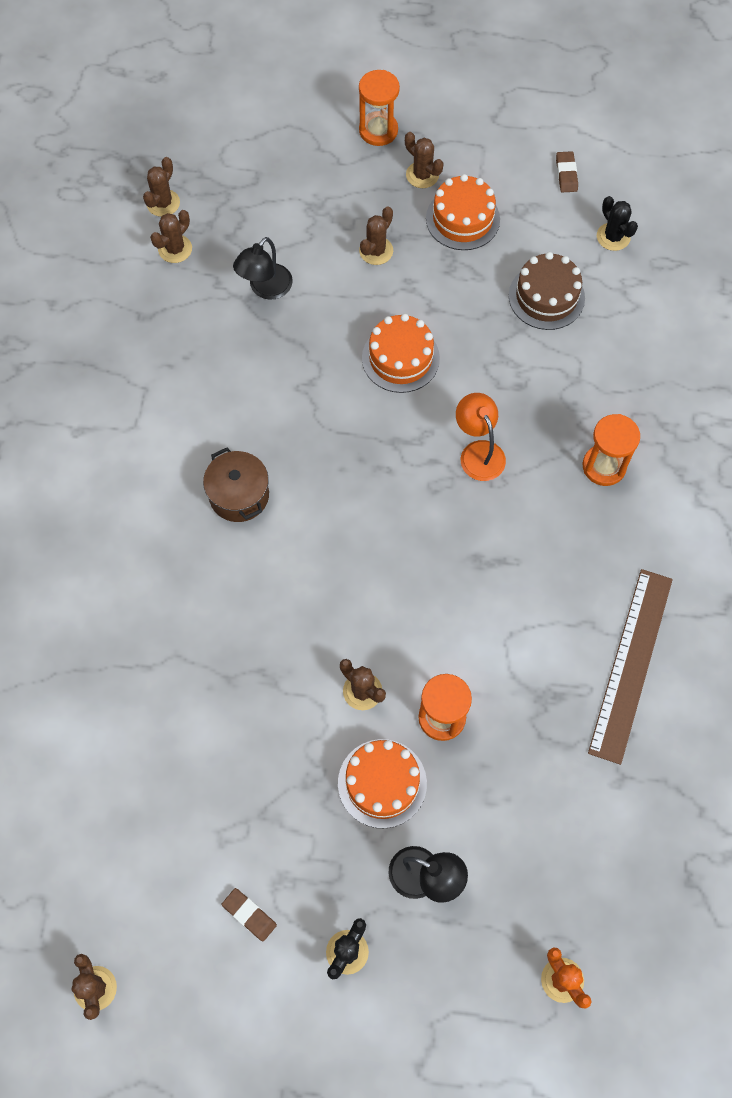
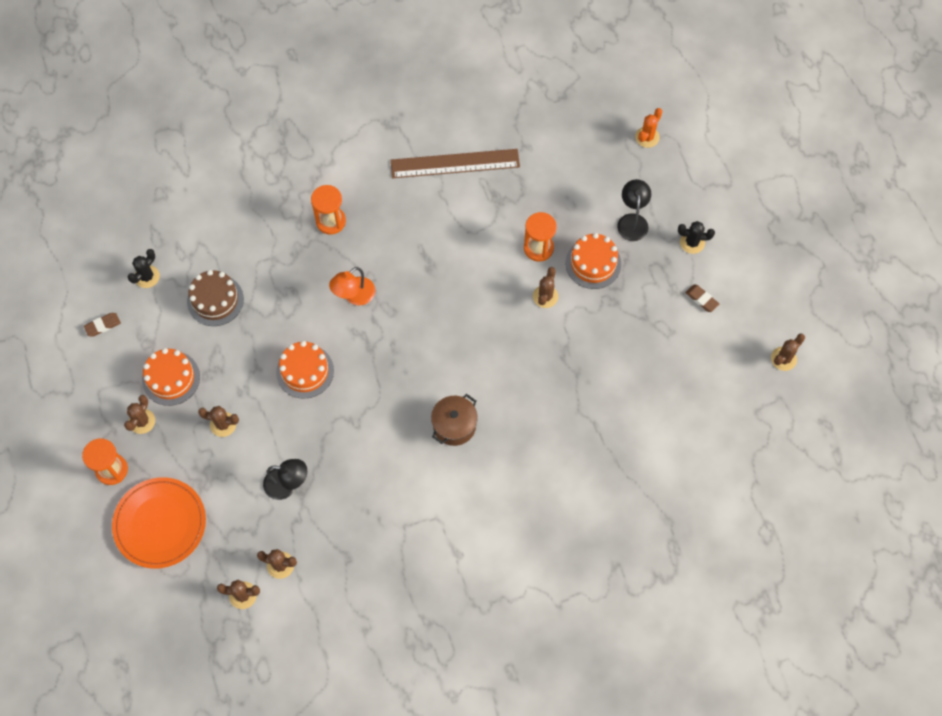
camera: 115 degrees left, 0 degrees up
brown eraser [222,888,277,942] -> brown eraser turned 60 degrees counterclockwise [685,284,719,312]
none -> orange plate [112,477,206,569]

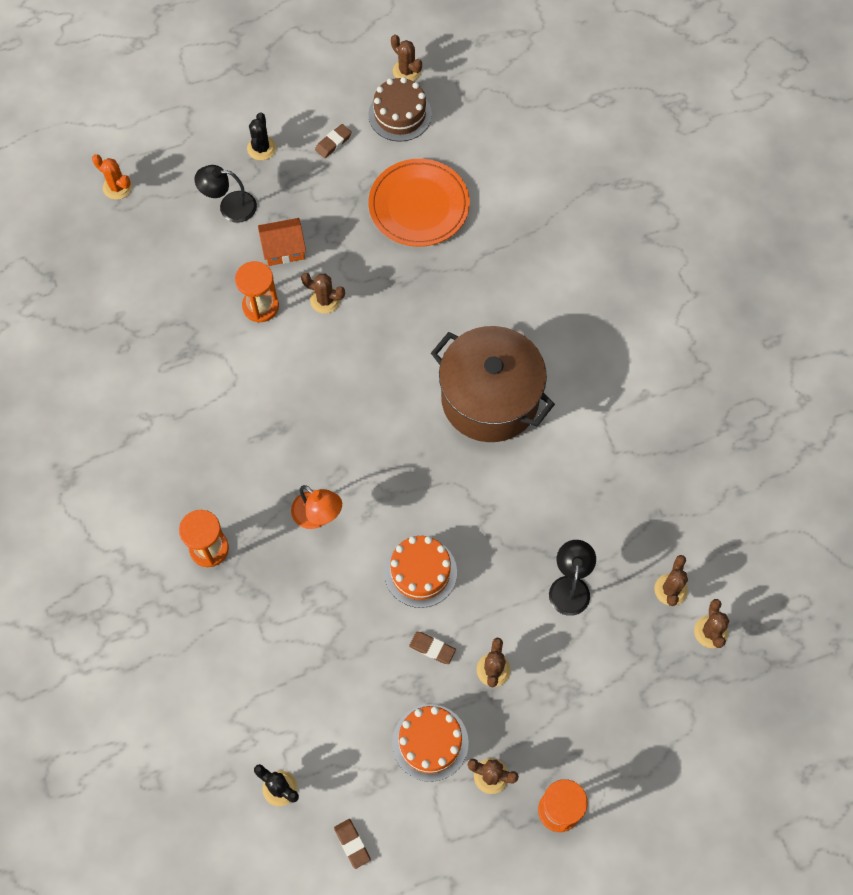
camera: 90 degrees left, 0 degrees up
orange plate [112,477,206,569] -> orange plate moved to [368,159,470,247]
brown cake [187,270,244,326] -> brown cake moved to [368,77,432,142]
brown ruler [391,149,520,178] -> none
brown pot [431,394,478,446] -> brown pot [431,326,555,442], size x1.91
orange cake [565,233,621,289] -> orange house [258,218,306,266]
none -> brown eraser [409,632,456,664]

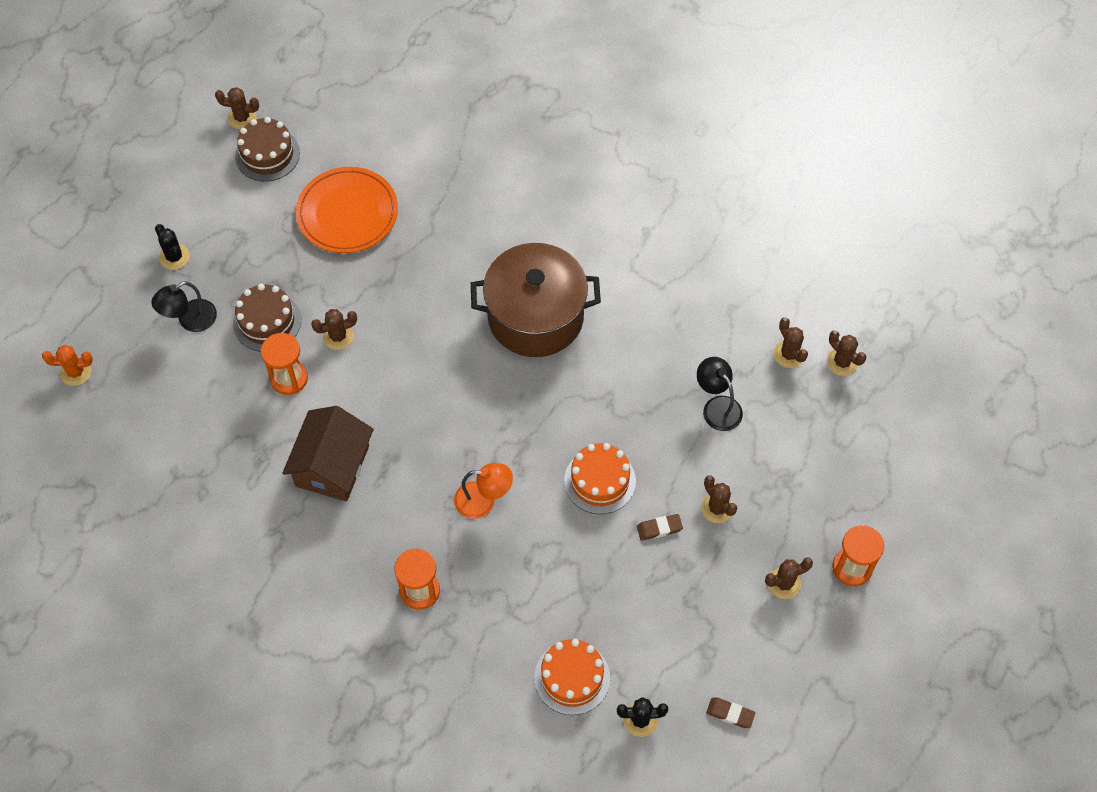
camera: 40 degrees left, 5 degrees down
orange house [258,218,306,266] -> brown cake [233,284,301,352]
brown eraser [315,124,352,158] -> none
orange cake [392,704,469,782] -> orange cake moved to [534,639,610,715]
none -> brown house [282,406,374,501]

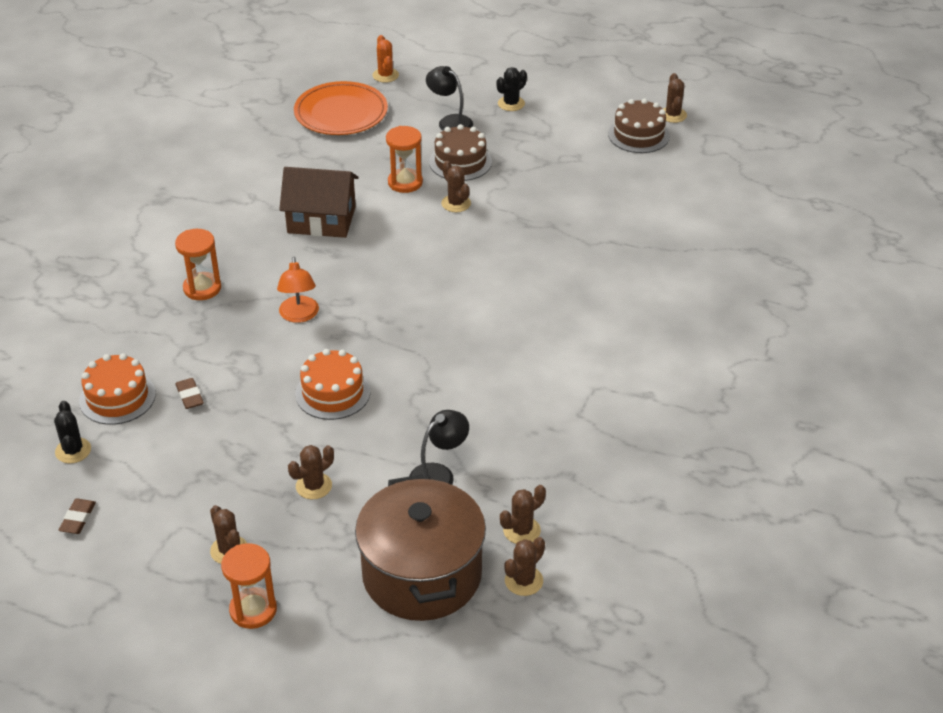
camera: 80 degrees right, 20 degrees down
orange plate [296,167,398,253] -> orange plate moved to [294,81,388,135]
brown pot [471,243,601,357] -> brown pot moved to [355,474,486,621]
brown eraser [637,514,683,541] -> brown eraser moved to [175,378,204,409]

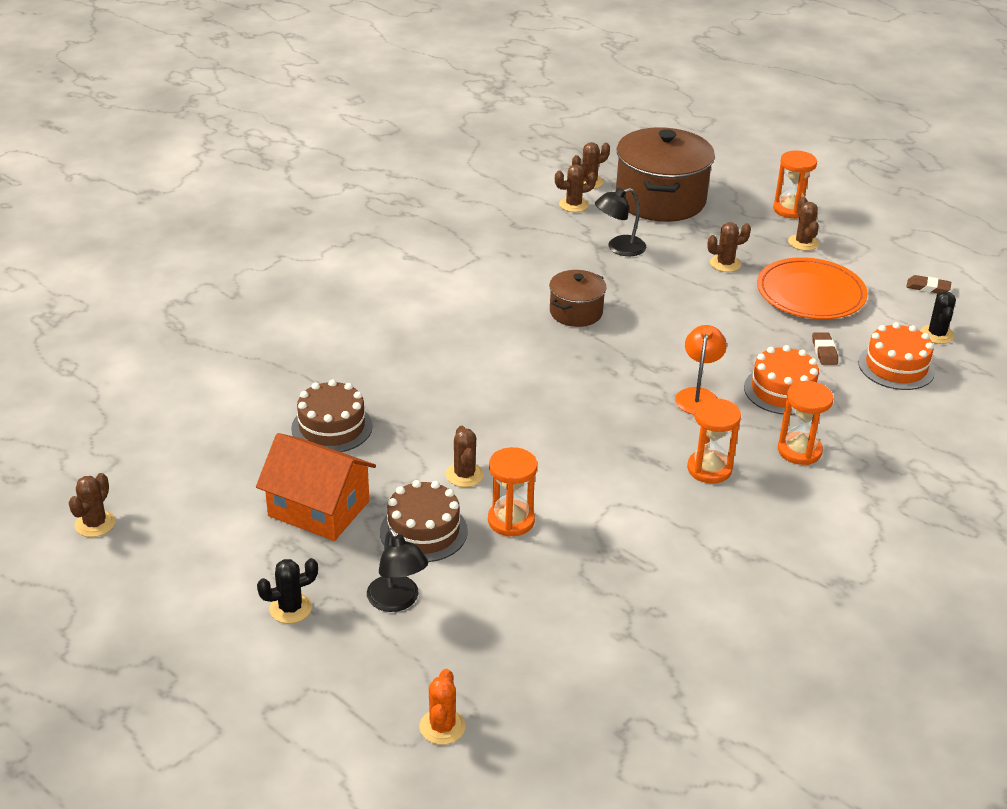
camera: 160 degrees left, 5 degrees down
brown eraser [59,499,96,534] -> brown eraser turned 75 degrees clockwise [906,275,951,293]
brown house [279,167,359,238] -> none
orange plate [294,81,388,135] -> orange plate moved to [757,257,868,319]
orange cake [295,349,371,420] -> orange cake moved to [744,345,819,415]
brown cake [608,98,670,153] -> brown cake moved to [291,379,373,452]
none -> orange house [256,433,376,541]
none -> brown pot [549,270,607,327]
none -> orange hourglass [687,398,741,483]

